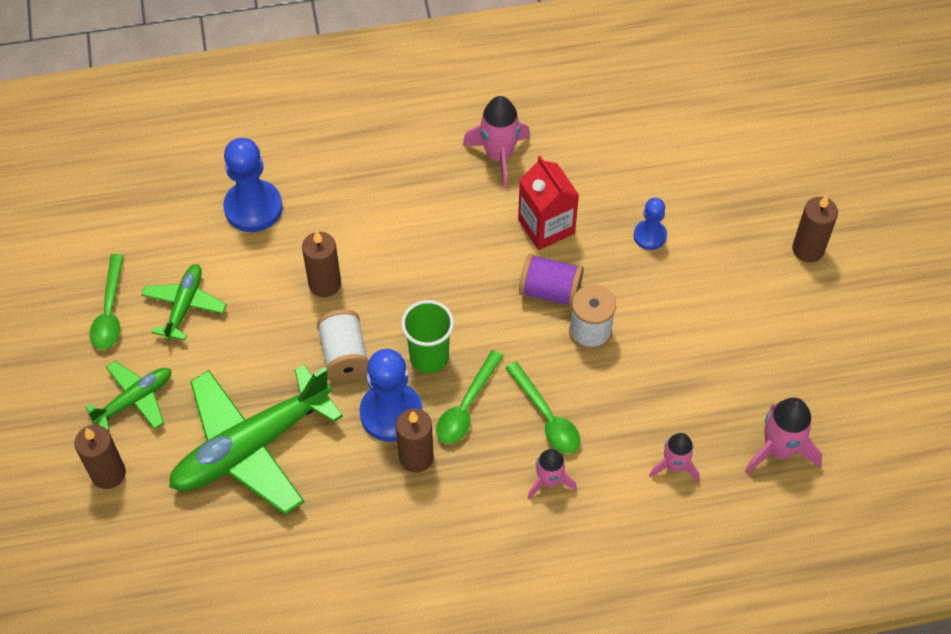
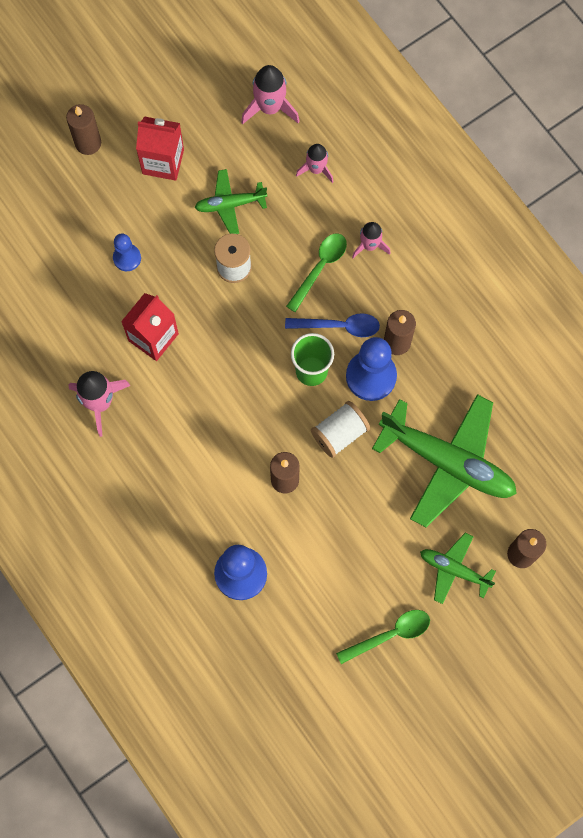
camera: 115 degrees left, 15 degrees up
green plane [141,264,227,341] -> green plane moved to [194,169,267,234]
green spoon [436,350,503,444] -> blue spoon [285,313,380,337]
purple spool [519,254,584,307] -> none
none -> red carton [136,116,184,181]

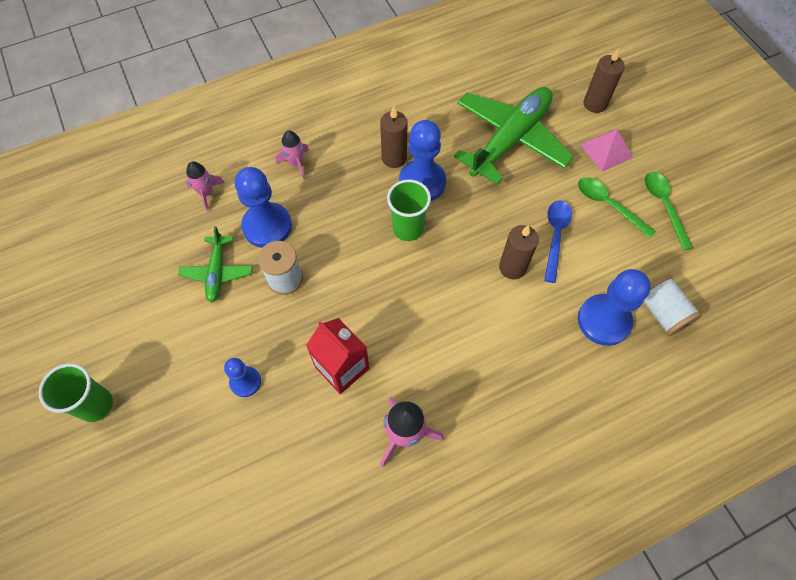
camera: 80 degrees left, 10 degrees down
brown candle [66,104,101,155] -> green cup [39,363,113,422]
red carton [136,116,184,181] -> none
pink rocket [241,65,300,124] -> none
blue spoon [285,313,380,337] -> blue spoon moved to [544,200,572,283]
green spoon [286,234,347,312] -> green spoon moved to [578,177,656,238]
white spool [311,401,370,458] -> white spool moved to [644,275,702,336]
green plane [420,532,496,604] -> pink pyramid [580,129,633,172]
none -> blue pawn [235,167,292,248]

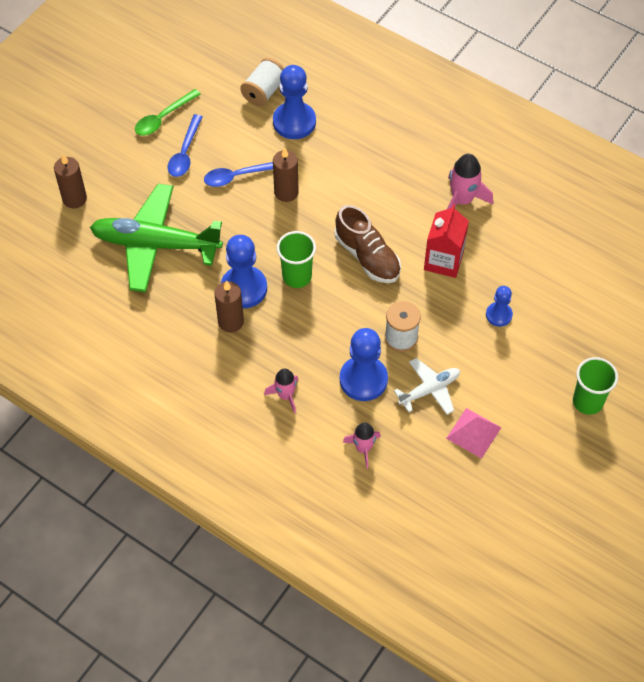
camera: 120 degrees left, 5 degrees down
green plane [178,226,253,303] -> white plane [394,358,460,415]
green spoon [578,177,656,238] -> blue spoon [168,114,203,177]
pink pyramid [580,129,633,172] -> pink pyramid moved to [446,408,502,459]
none -> brown shoe [335,205,401,283]

